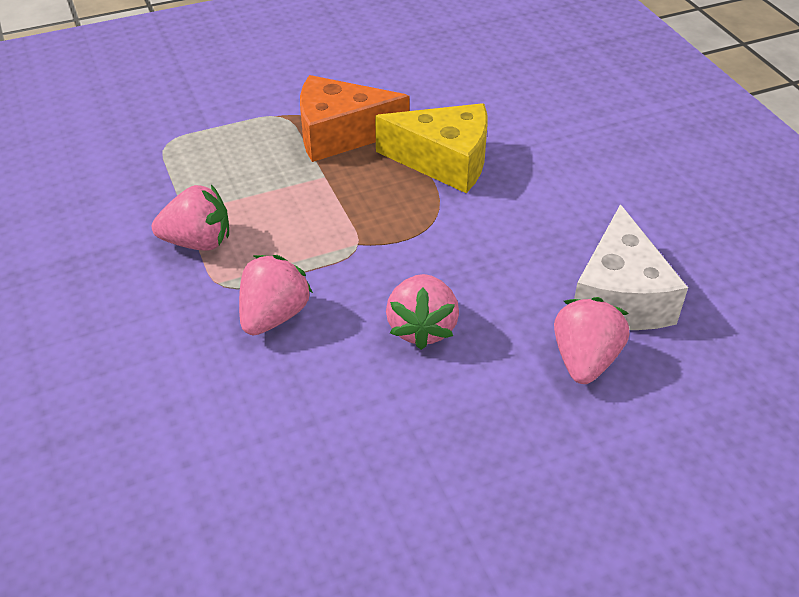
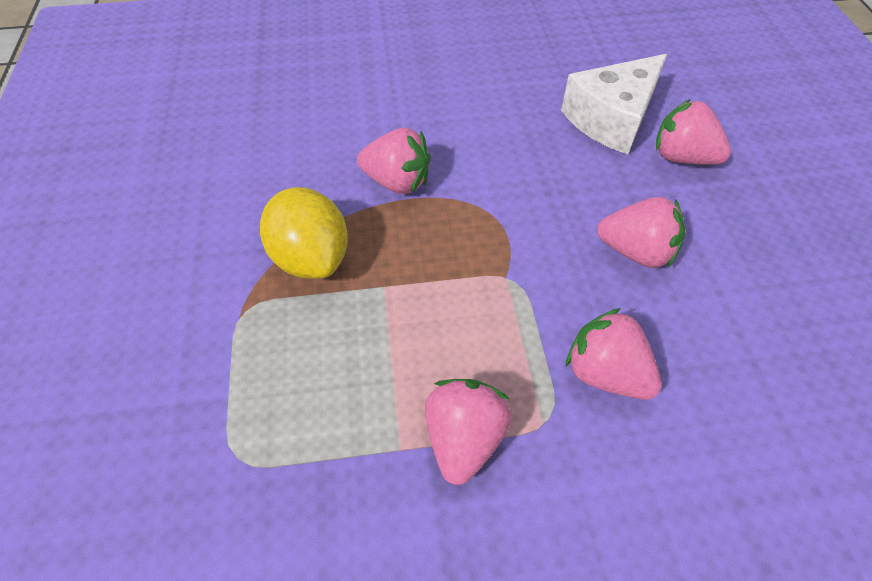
camera: 75 degrees left, 10 degrees up
orange cheese [300,75,410,162] -> yellow lemon [260,187,348,279]
yellow cheese [375,103,487,193] -> pink strawberry [357,128,431,194]
white cheese [574,204,688,330] -> white cheese turned 120 degrees clockwise [561,54,667,154]

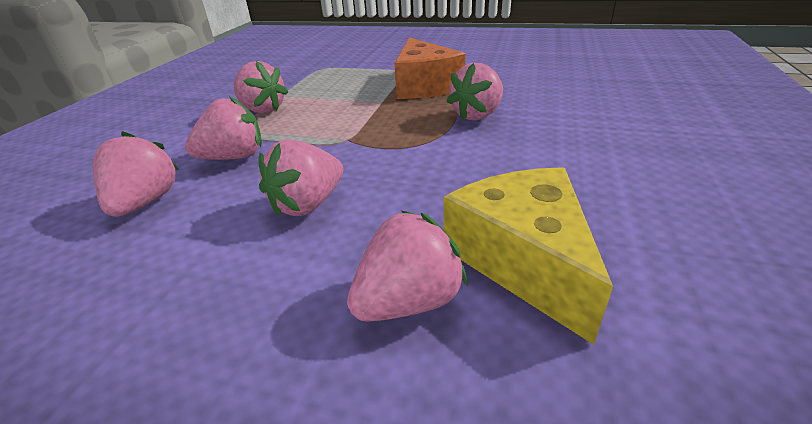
camera: 115 degrees right, 20 degrees down
yellow lemon [260,187,348,279] -> orange cheese [394,37,466,99]
white cheese [561,54,667,154] -> yellow cheese [444,167,613,345]
none -> pink strawberry [93,131,179,217]

